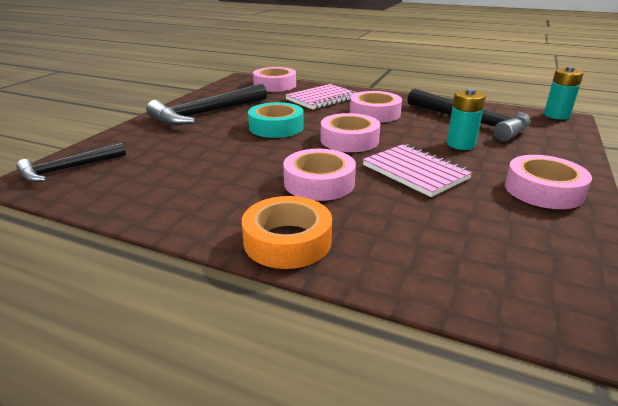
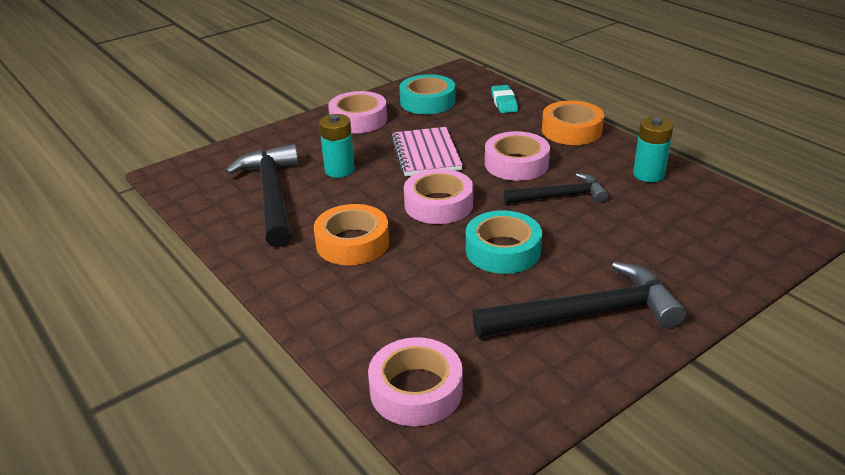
camera: 150 degrees left, 5 degrees up
black hammer [16,143,126,182] -> black hammer moved to [503,173,608,204]
pink notebook [286,84,357,110] -> none
pink tape [350,91,402,123] -> orange tape [314,204,389,265]
turquoise battery [544,66,584,120] -> turquoise battery moved to [633,116,673,182]
none -> turquoise tape [399,74,455,114]
none -> turquoise eraser [491,85,518,113]

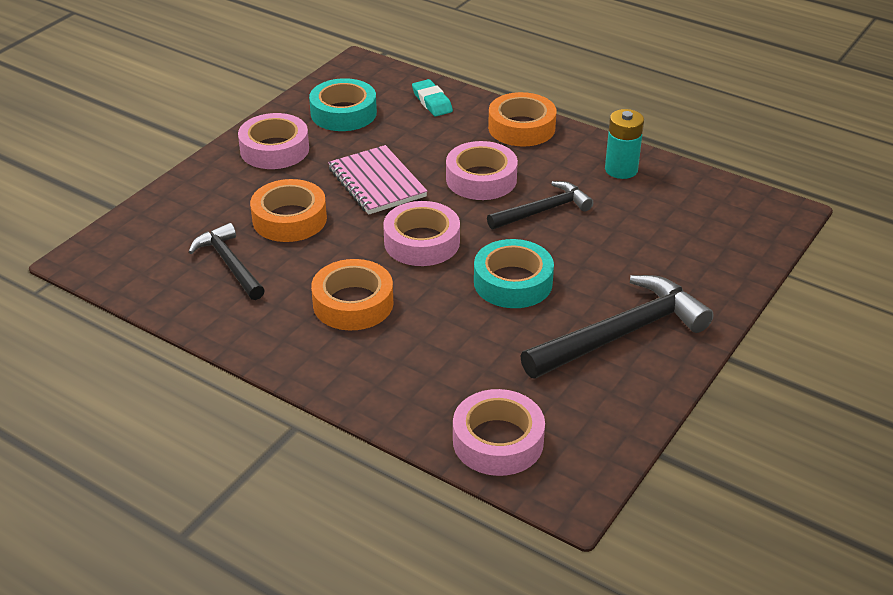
camera: 20 degrees left, 5 degrees up
black hammer [225,144,299,248] -> black hammer [189,223,265,300], size x0.61
turquoise battery [319,114,355,178] -> orange tape [250,179,327,242]

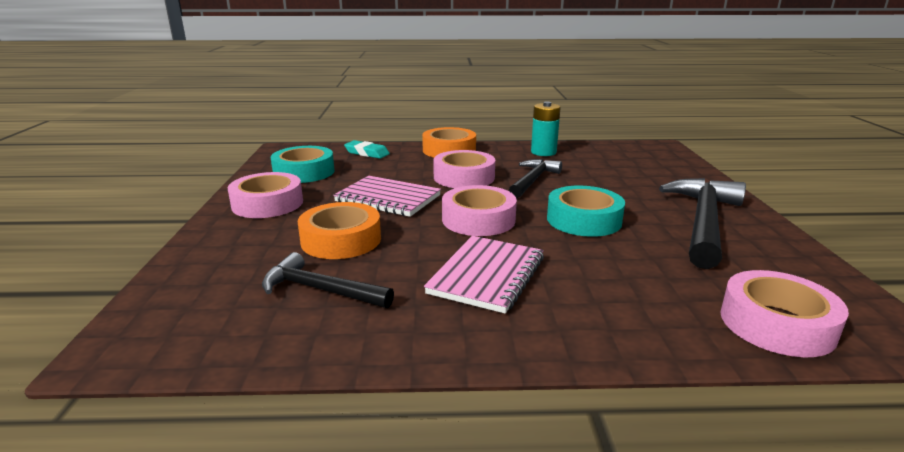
camera: 35 degrees left, 15 degrees down
orange tape [311,259,394,330] -> pink notebook [424,236,544,314]

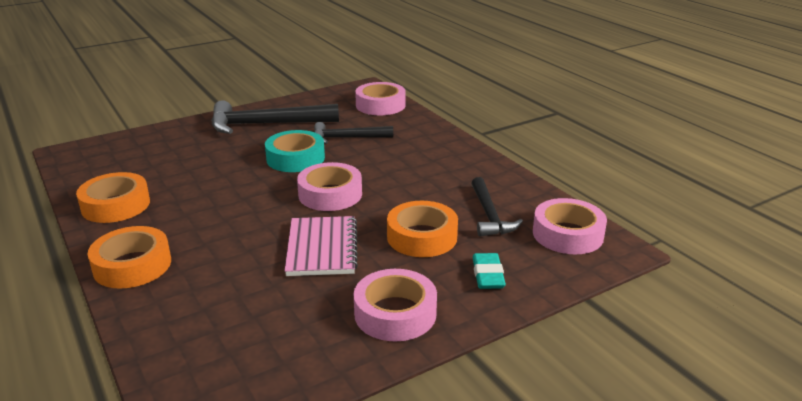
camera: 120 degrees left, 5 degrees up
turquoise tape [271,146,335,183] -> none
turquoise eraser [344,140,390,159] -> turquoise eraser moved to [472,253,506,289]
pink notebook [424,236,544,314] -> none
pink tape [433,150,495,188] -> pink tape moved to [533,198,607,254]
black hammer [509,159,562,198] -> black hammer moved to [314,122,393,144]
turquoise battery [531,102,561,156] -> orange tape [76,172,150,223]

